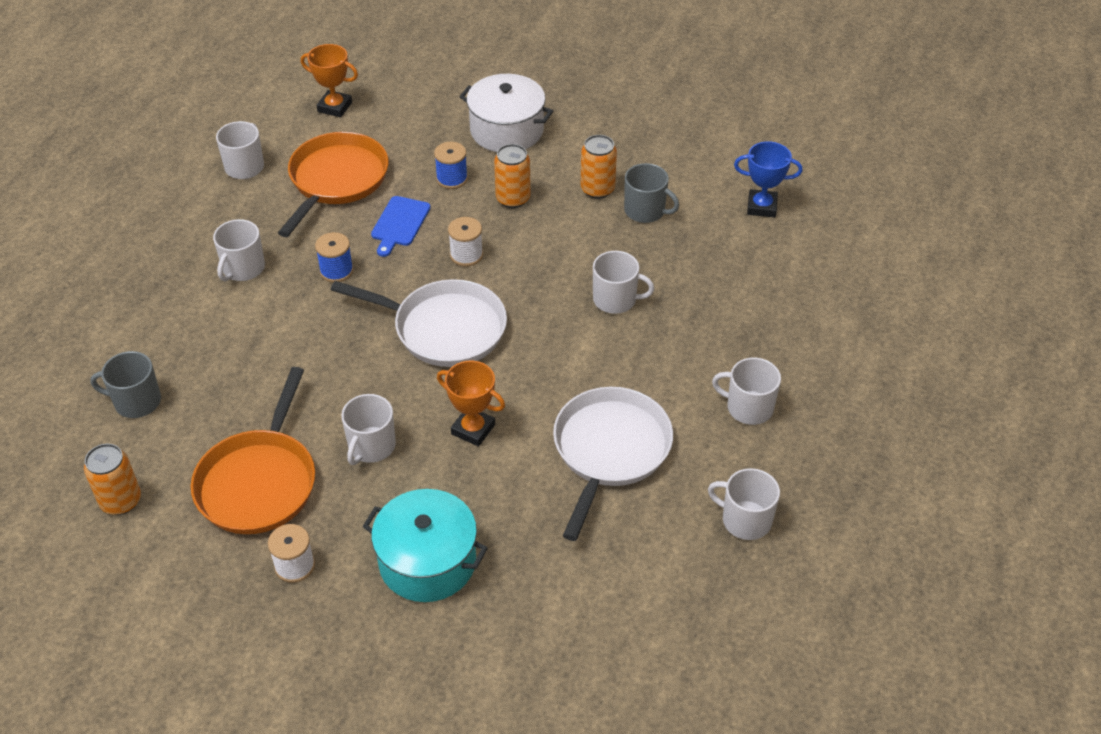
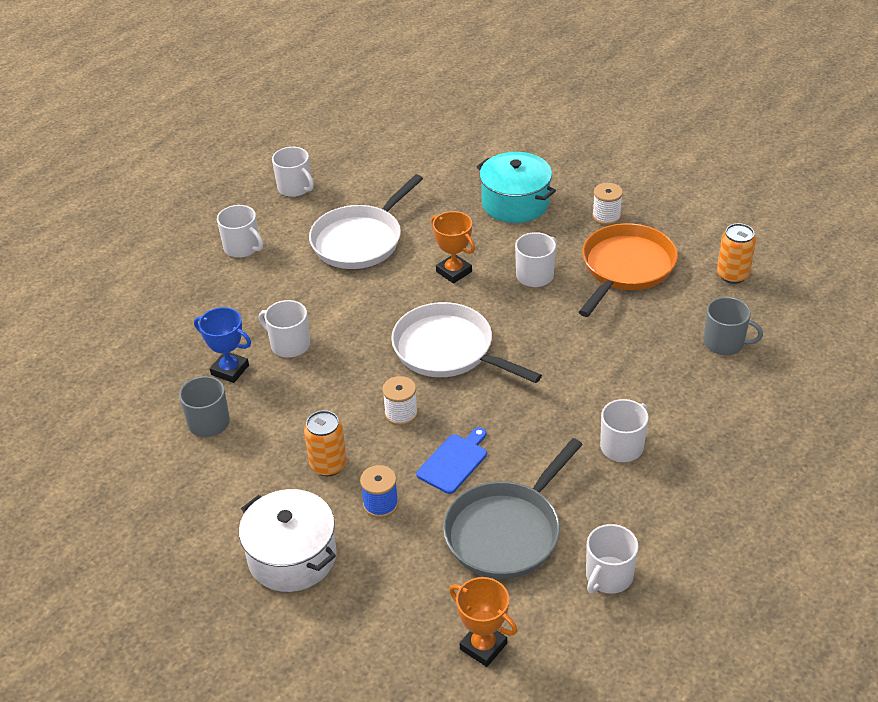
camera: 160 degrees left, 5 degrees down
orange pan [278,132,389,237] -> grey pan [443,438,583,579]
blue spool [315,232,353,282] -> none
orange can [581,135,617,199] -> none
blue trophy [734,141,803,217] -> blue trophy moved to [194,307,251,383]

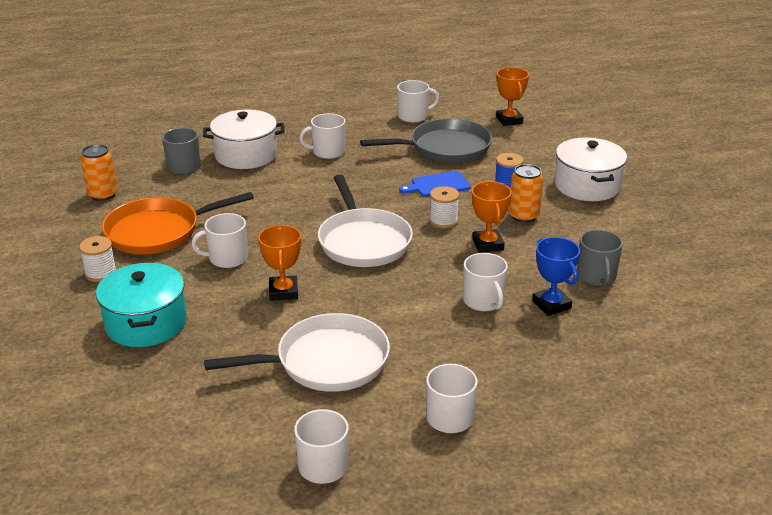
camera: 145 degrees left, 10 degrees down
none -> white pot [203,110,285,169]
none -> orange trophy [472,181,512,253]

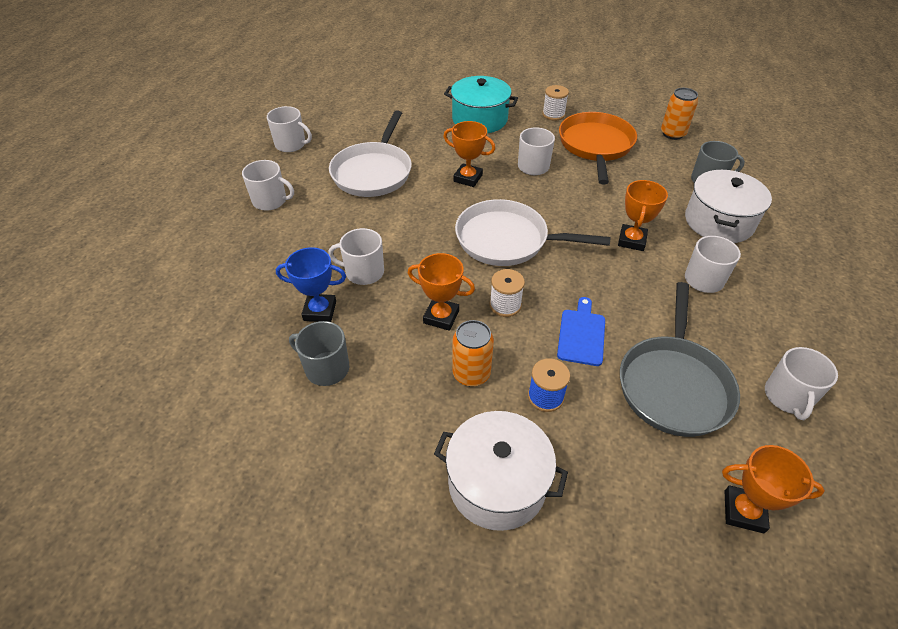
camera: 120 degrees right, 15 degrees up
none -> orange trophy [618,180,668,251]

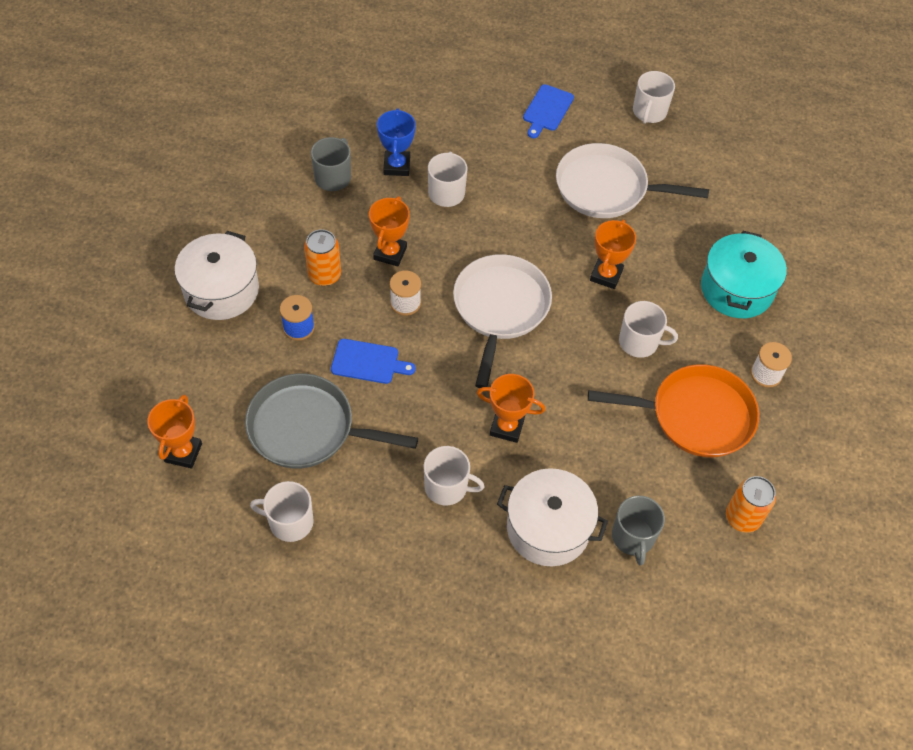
camera: 85 degrees right, 10 degrees up
white mug [242,160,294,211] -> blue cutting board [523,84,574,138]

